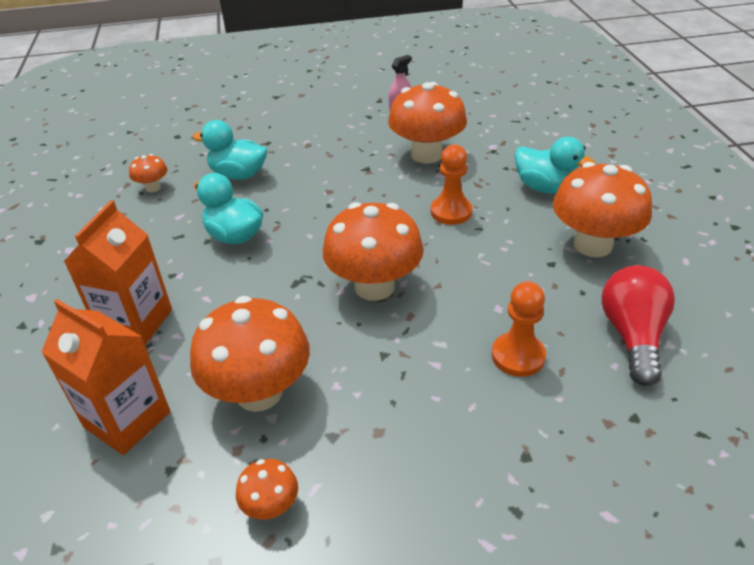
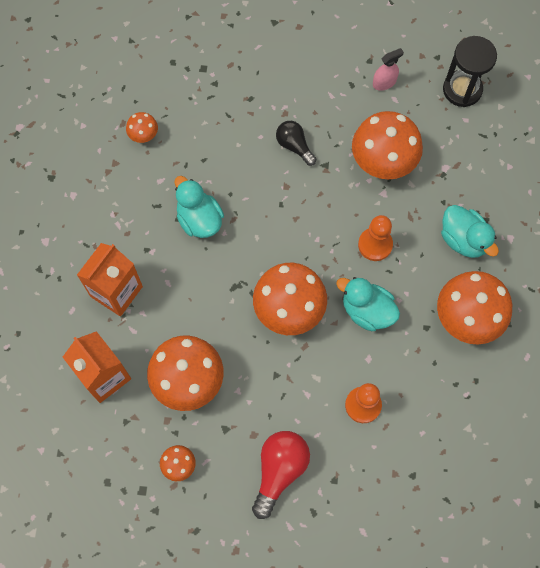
camera: 15 degrees right, 30 degrees up
turquoise duck [192,120,267,180] -> turquoise duck moved to [336,277,400,331]
red light bulb [602,265,675,386] -> red light bulb moved to [252,431,310,519]
none -> black light bulb [276,121,316,166]
none -> black hourglass [443,36,497,107]

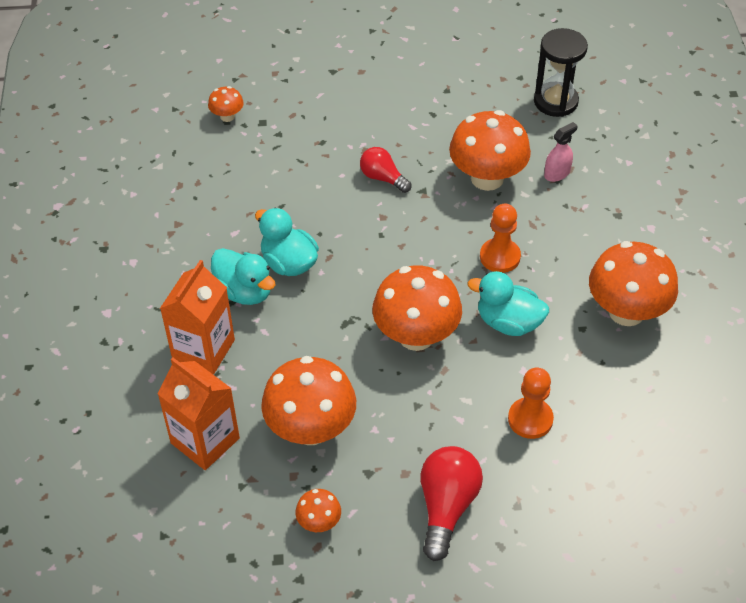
camera: 10 degrees left, 20 degrees down
orange mushroom [126,112,158,143] -> orange mushroom moved to [208,86,244,122]
black light bulb [276,121,316,166] -> red light bulb [360,147,412,193]
pink spray bottle [373,48,404,91] -> pink spray bottle moved to [544,122,578,182]
turquoise duck [441,205,499,258] -> turquoise duck moved to [211,248,276,305]

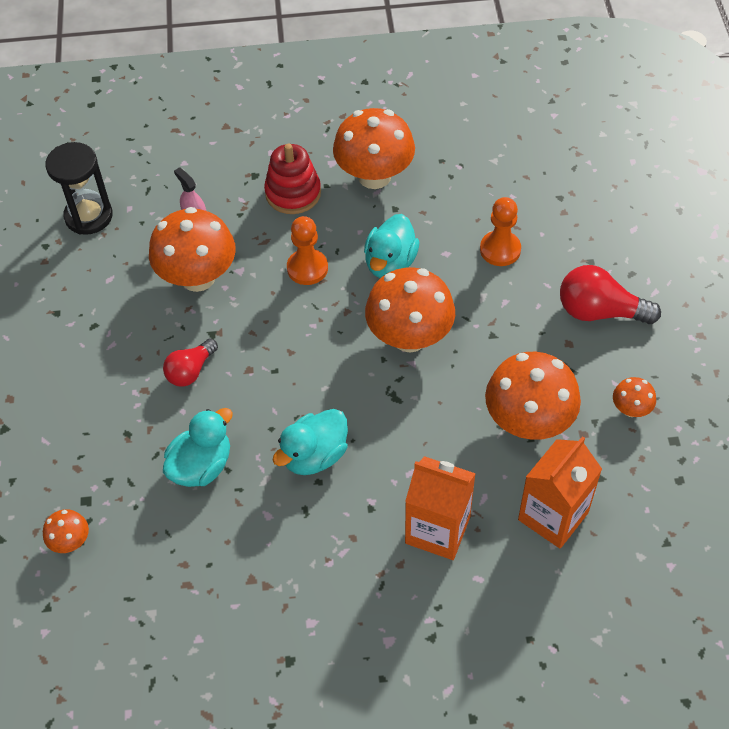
camera: 90 degrees left, 5 degrees up
turquoise duck [211,248,276,305] -> turquoise duck moved to [163,408,233,487]
none -> red stacking toy [264,144,321,214]

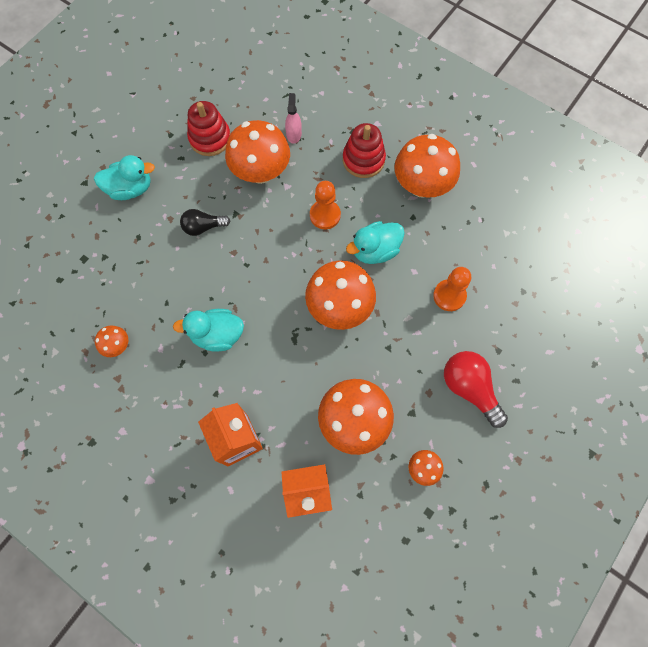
camera: 40 degrees right, 15 degrees up
orange mushroom [43,509,89,553] -> orange mushroom moved to [95,326,128,357]
black hourglass [45,142,113,235] -> none
red light bulb [163,339,218,387] -> black light bulb [180,209,230,236]
turquoise duck [163,408,233,487] -> turquoise duck moved to [94,155,155,200]
none -> red stacking toy [187,101,231,156]

